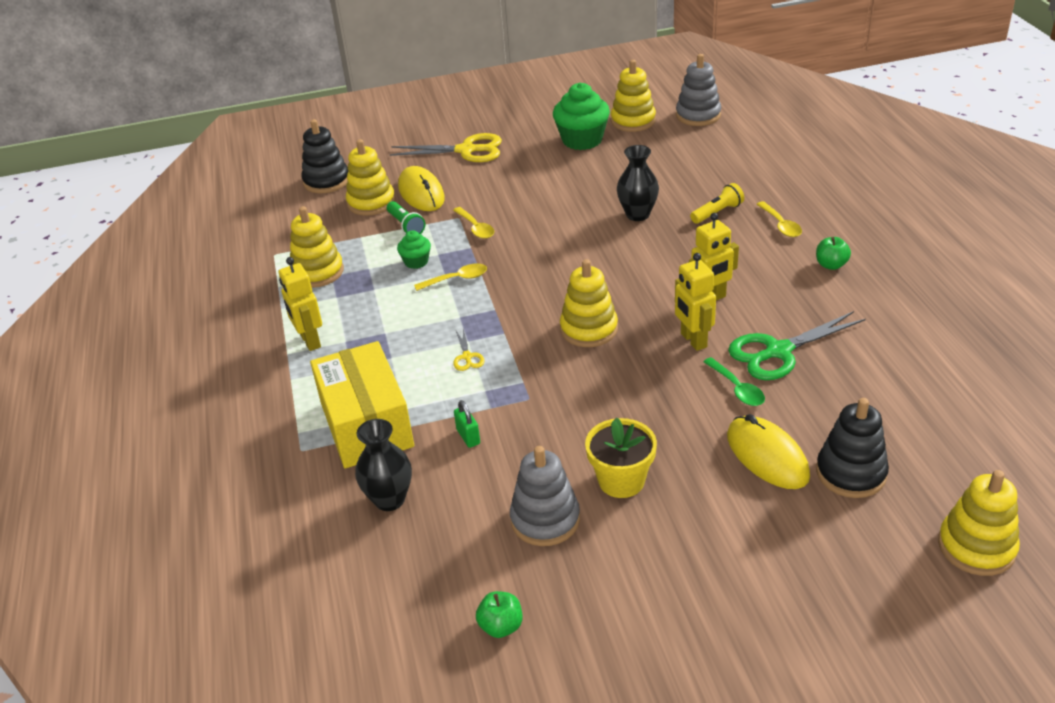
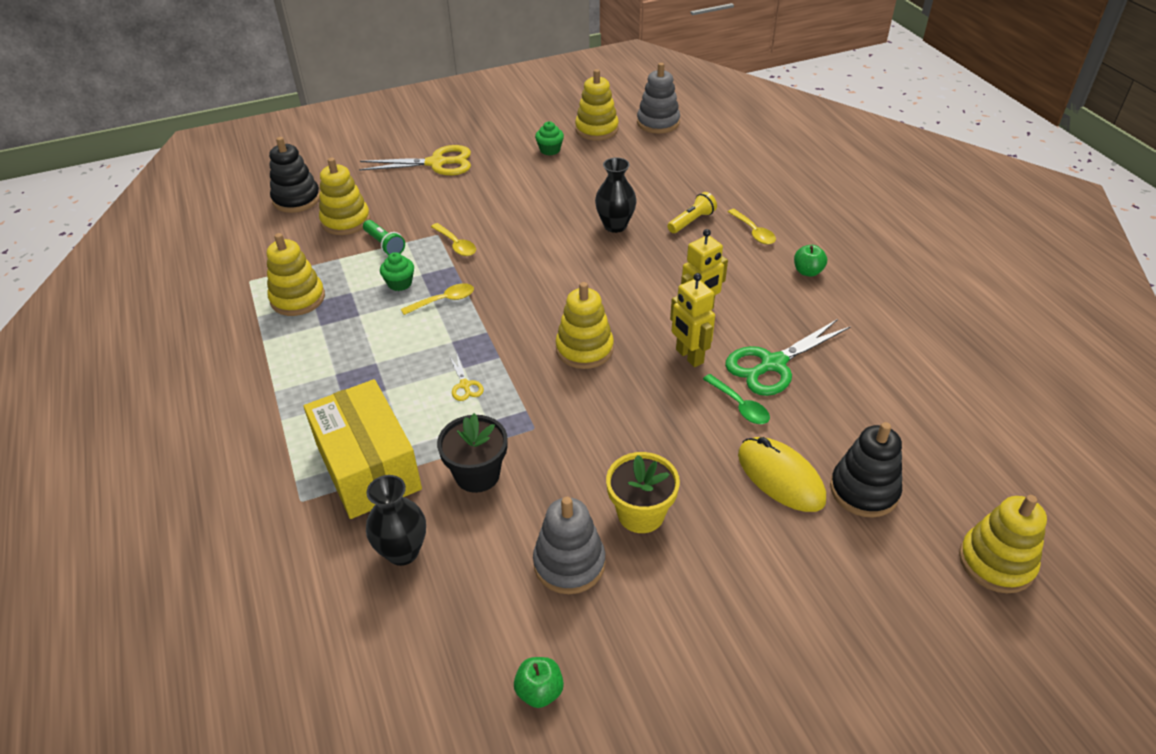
camera: 10 degrees left, 5 degrees up
yellow robot [279,257,322,351] -> none
yellow mouse [398,166,445,211] -> none
green padlock [454,400,480,448] -> black flower pot [437,413,508,493]
green cupcake [553,83,610,150] -> green cupcake [535,121,564,155], size x0.52

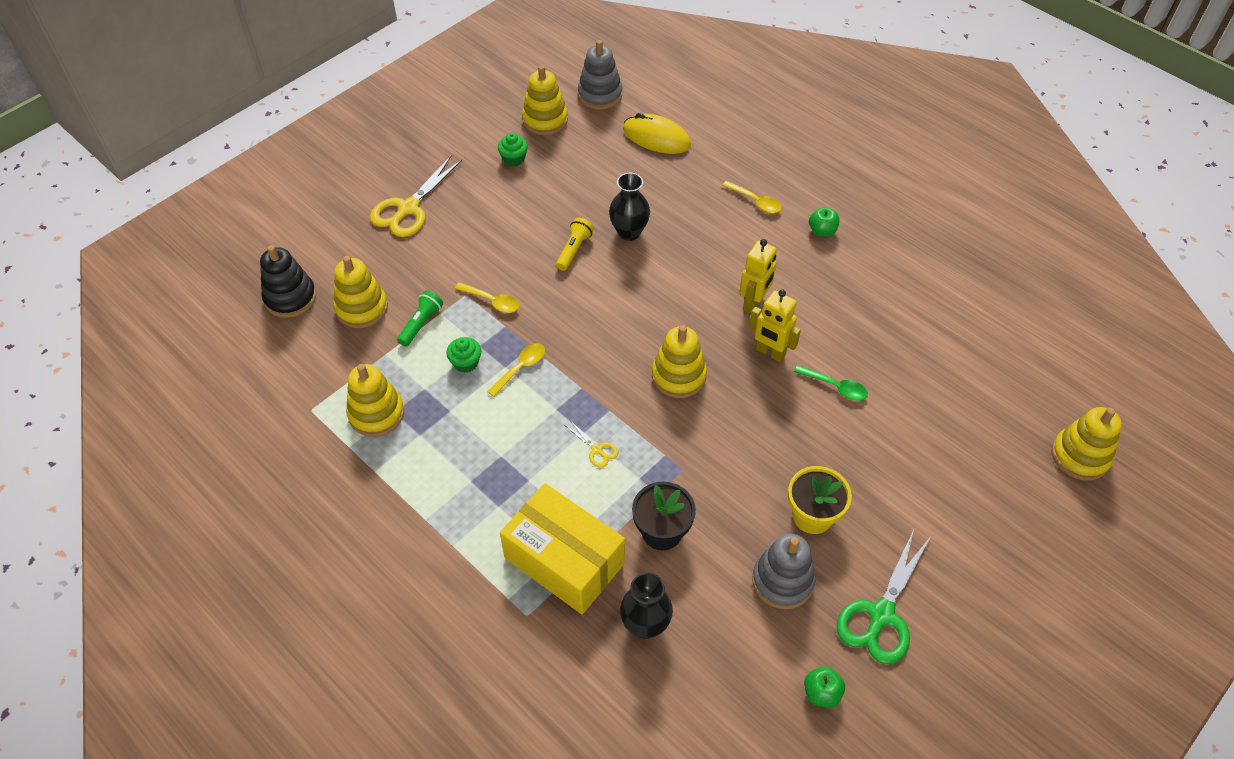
camera: 25 degrees left, 10 degrees up
yellow scissors [359,145,471,175] -> yellow scissors turned 150 degrees clockwise [370,156,462,237]
green flashlight [363,220,405,255] -> green flashlight turned 90 degrees counterclockwise [397,291,443,347]
yellow flashlight [667,192,717,233] -> yellow flashlight moved to [556,218,594,271]
green scissors [725,319,851,396] -> green scissors moved to [837,530,931,664]
yellow mouse [738,437,826,512] -> yellow mouse moved to [623,113,691,154]
black stacking toy [830,422,902,518] -> none

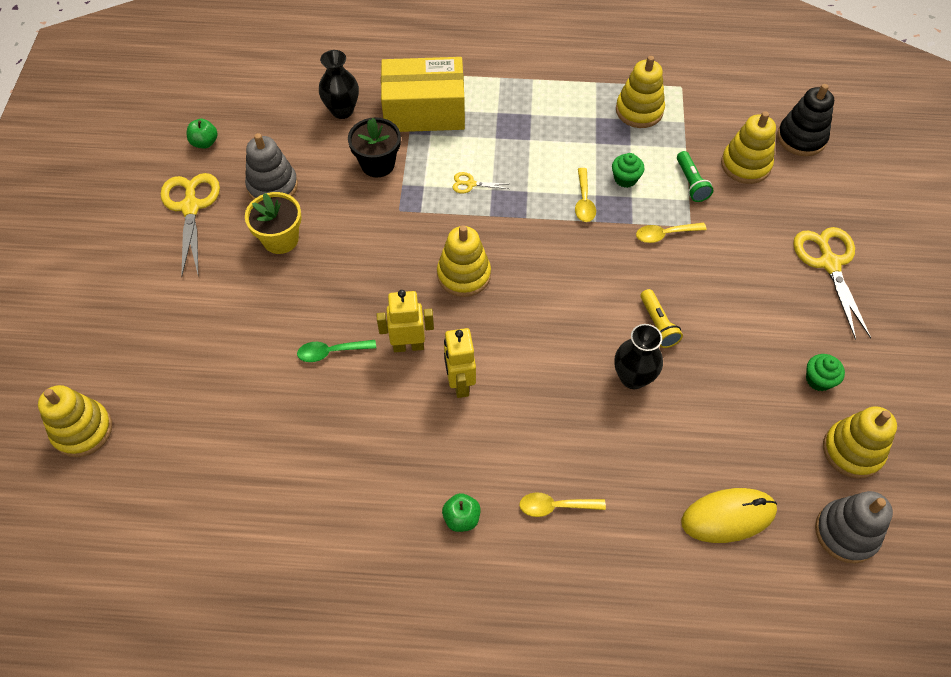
camera: 140 degrees right, 5 degrees up
green scissors [837,530,931,664] -> yellow scissors [160,173,220,277]

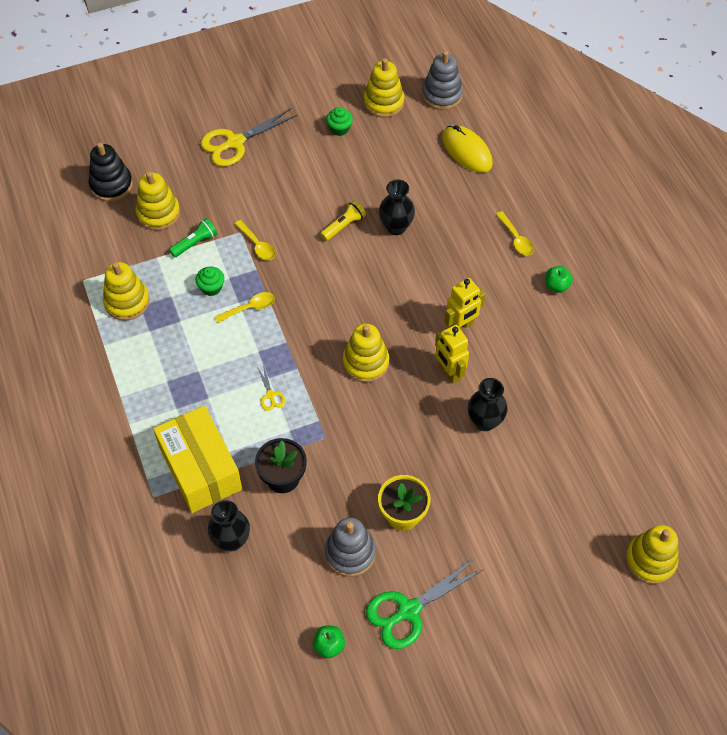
camera: 115 degrees left, 0 degrees up
yellow scissors [160,173,220,277] -> green scissors [366,558,484,649]
green spoon [297,340,376,362] -> black vase [468,378,507,431]

